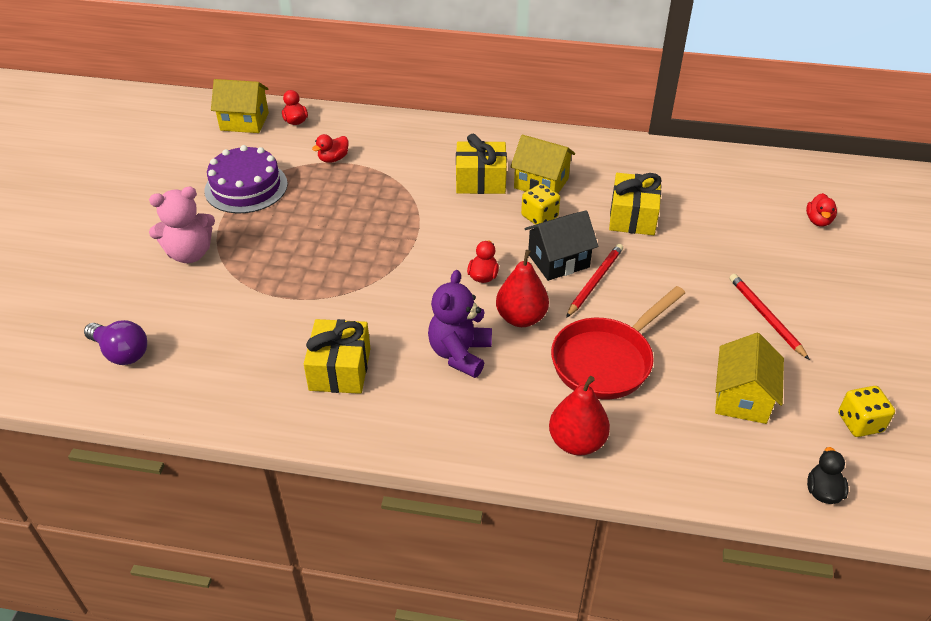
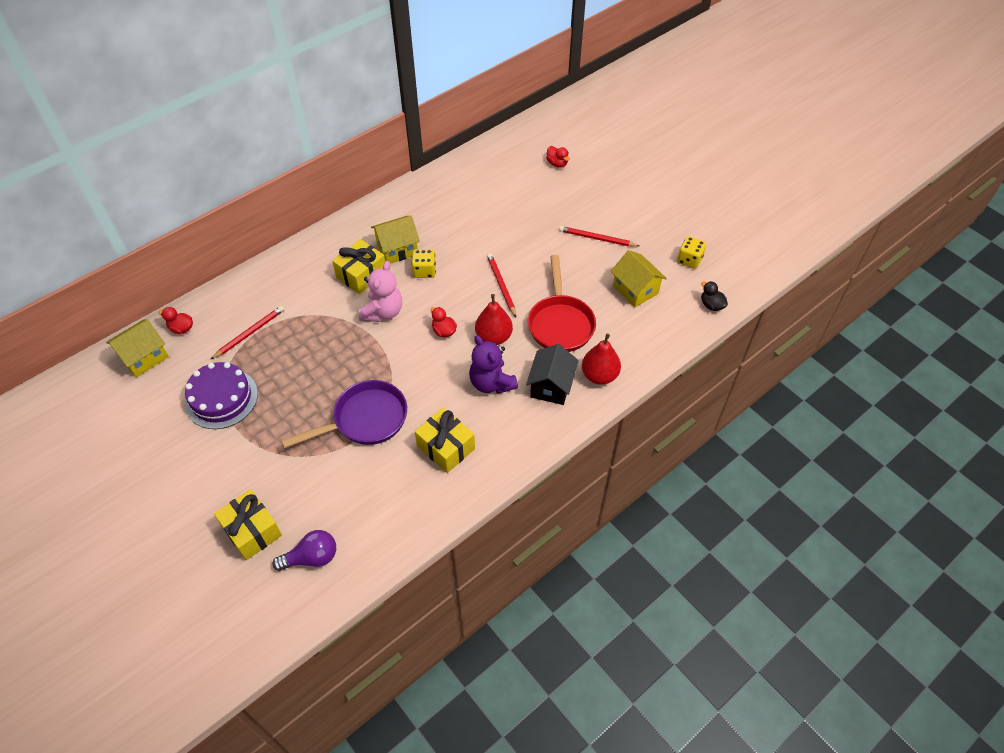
camera: 50 degrees left, 10 degrees up
pink teddy bear [149,187,215,263] -> pink teddy bear moved to [359,261,402,322]
red duck [312,134,348,163] -> red pencil [210,306,285,360]
black house [524,210,598,281] -> black house moved to [526,344,579,405]
yellow gift [609,173,662,235] -> yellow gift moved to [214,489,282,560]
none -> purple pan [281,380,407,448]

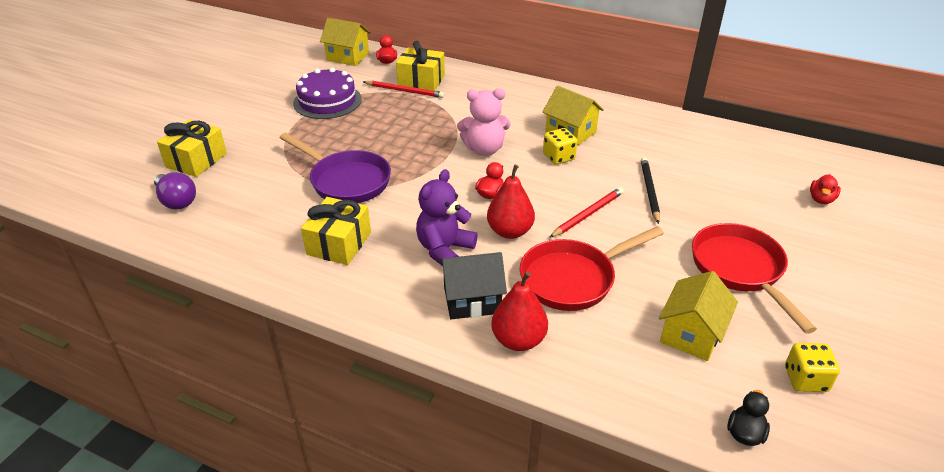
camera: 65 degrees right, 15 degrees down
yellow gift [332,239,385,294] -> yellow gift moved to [396,41,445,91]
red pencil [559,226,639,246] -> red pan [692,223,817,334]
none -> black pencil [641,157,660,224]

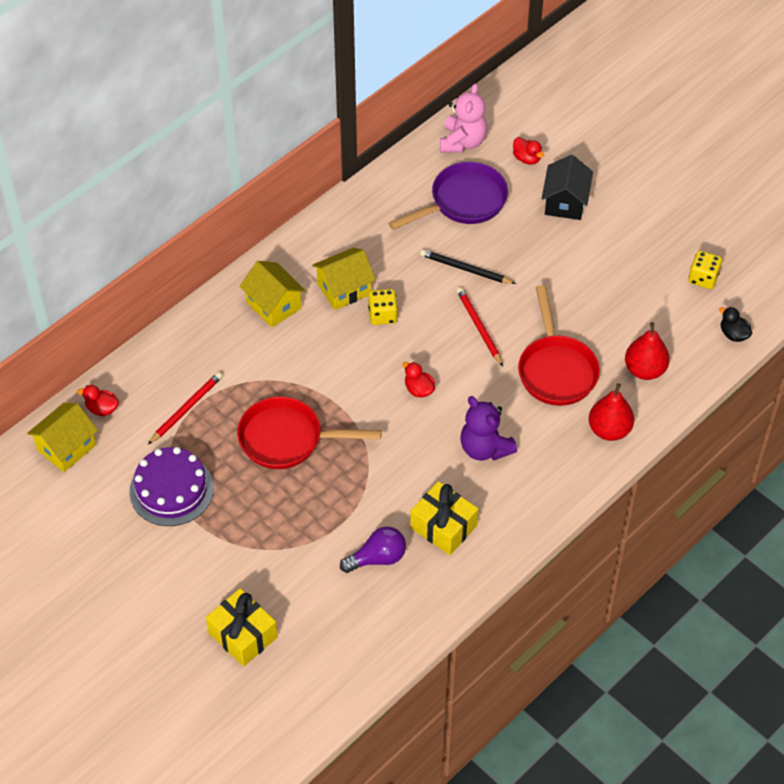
camera: 70 degrees left, 15 degrees up
purple light bulb [154,172,196,209] -> purple light bulb moved to [340,526,406,573]
purple pan [280,133,391,203] -> purple pan moved to [389,162,508,230]
yellow gift [396,41,445,91] -> none
black house [439,252,507,319] -> black house moved to [542,155,593,220]
pink teddy bear [457,88,511,156] -> pink teddy bear moved to [440,83,487,153]
red pear [487,165,535,239] -> red pear moved to [625,322,670,380]
yellow house [659,271,738,361] -> yellow house moved to [239,261,306,327]
red pan [692,223,817,334] -> red pan moved to [237,397,382,469]

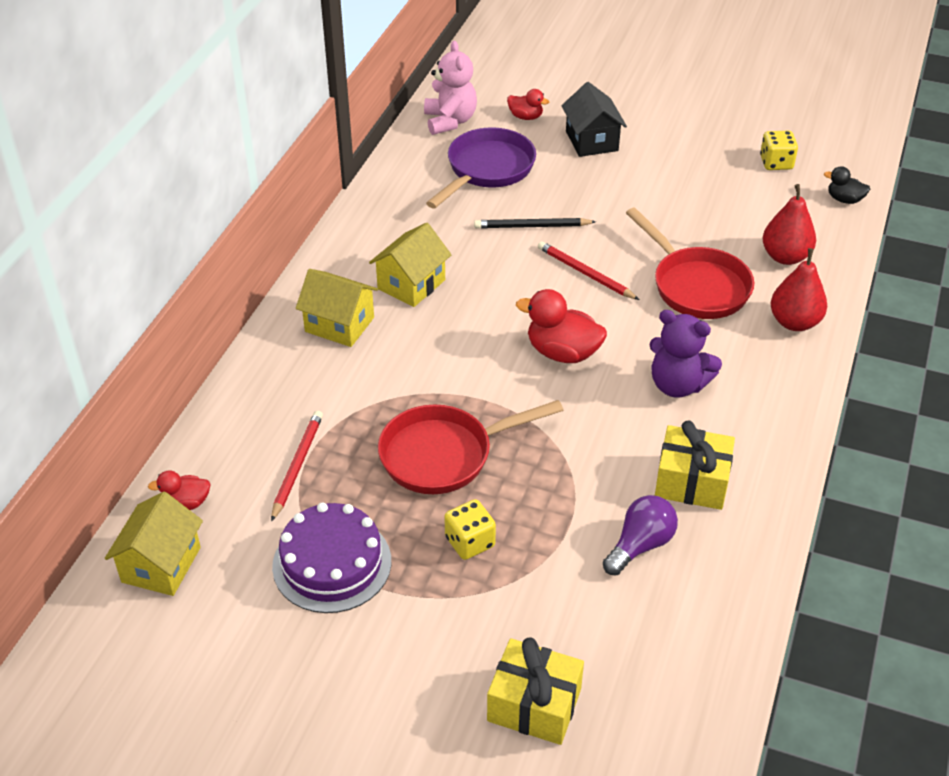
camera: 25 degrees left, 10 degrees down
yellow dice [368,289,398,325] -> yellow dice moved to [444,499,496,560]
red duck [402,362,435,397] -> red duck [516,289,607,363], size x1.76

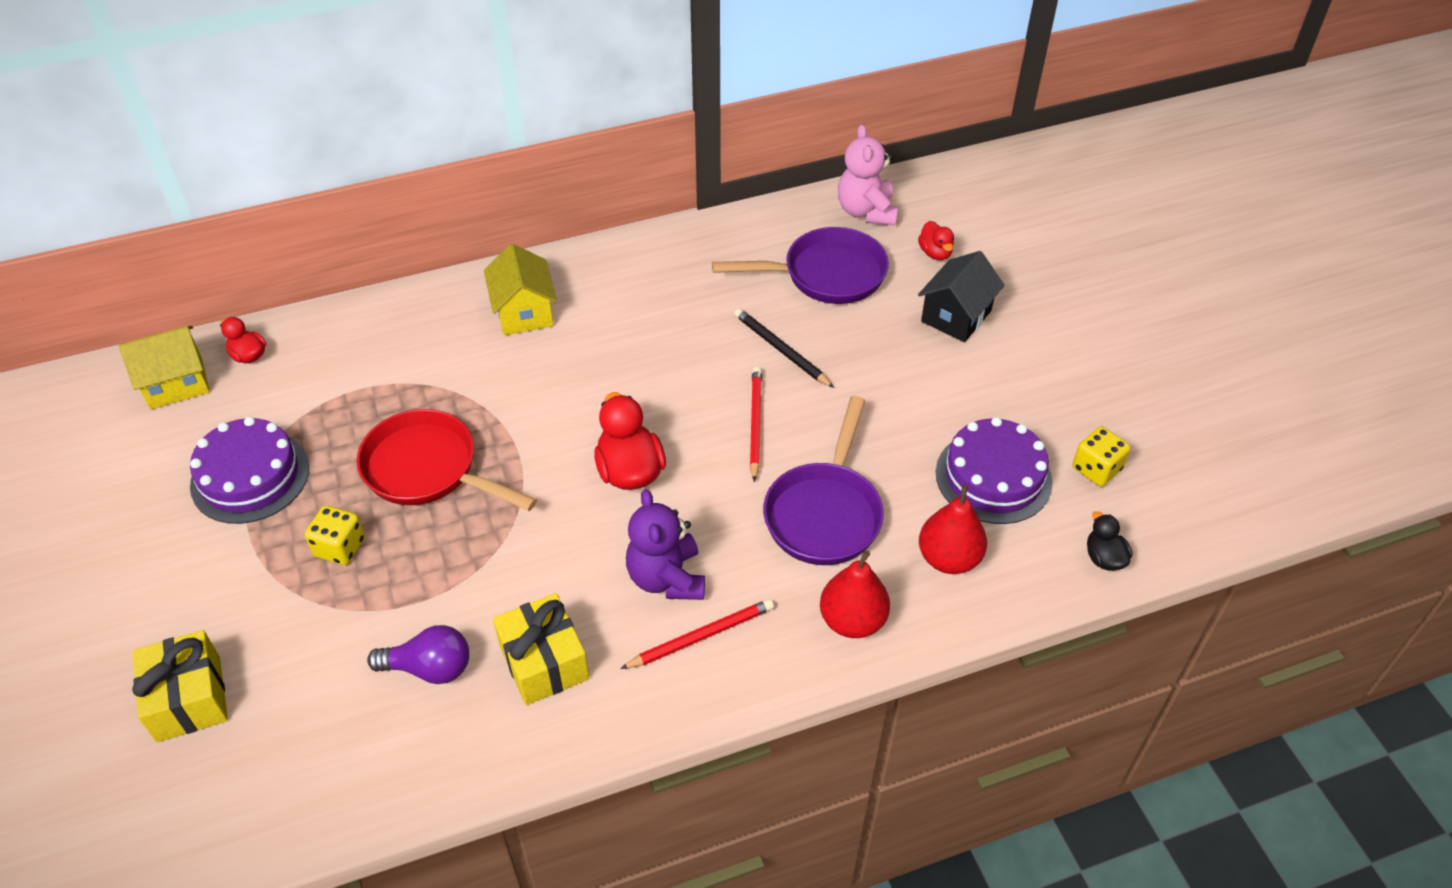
camera: 50 degrees right, 5 degrees up
red pencil [271,411,323,522] -> red pencil moved to [620,599,774,669]
yellow house [369,223,452,307] -> none
pink teddy bear [424,41,477,135] -> pink teddy bear turned 135 degrees clockwise [838,124,898,226]
red pan [626,208,754,319] -> purple pan [763,396,884,565]
none -> purple cake [936,417,1053,524]

